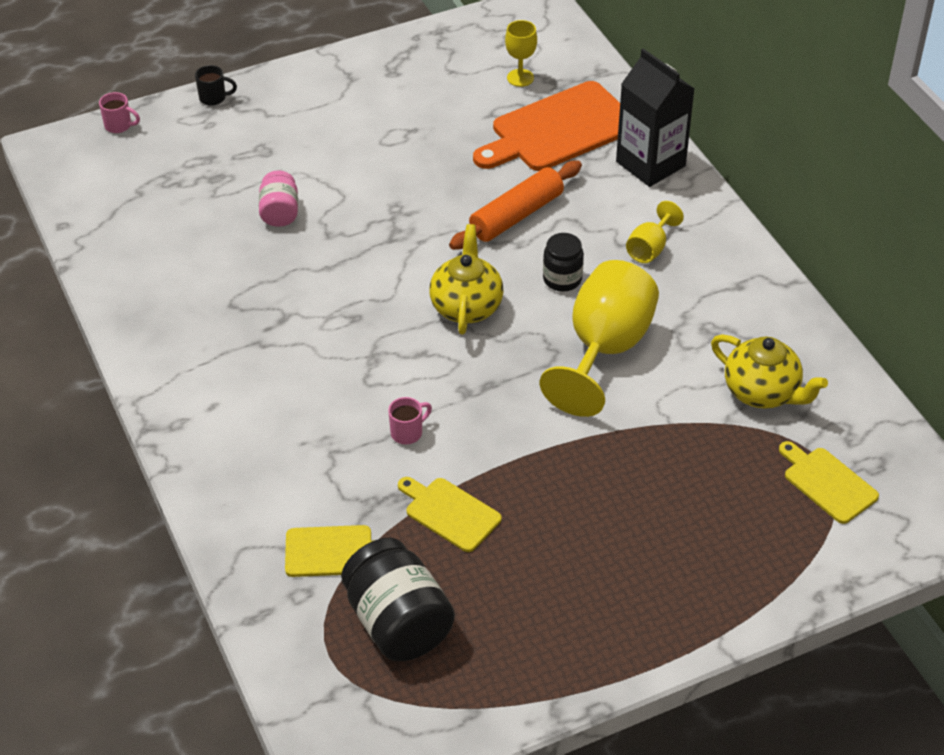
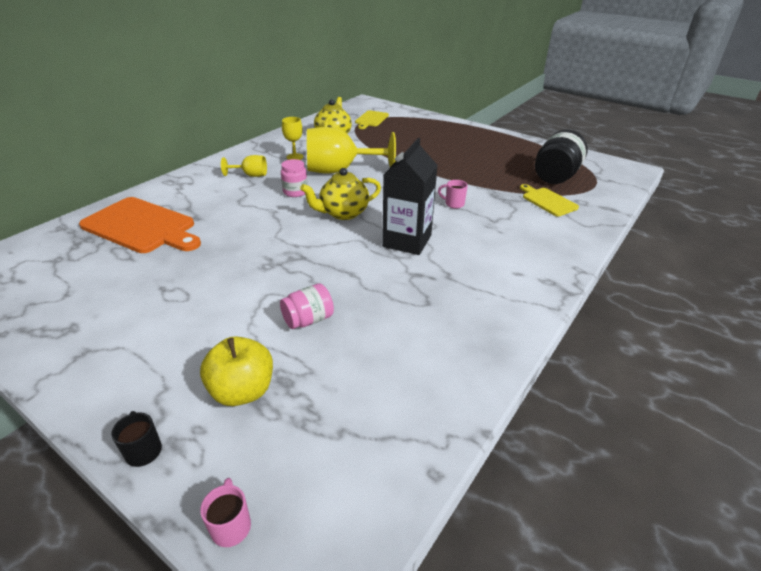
camera: 120 degrees left, 10 degrees down
yellow cutting board [398,477,502,552] -> none
orange rolling pin [449,161,582,250] -> none
yellow goblet [505,20,537,87] -> yellow goblet moved to [282,117,303,160]
black jar [543,233,584,292] -> pink jar [281,159,308,197]
black carton [616,48,695,187] -> black carton moved to [382,138,438,255]
none -> yellow apple [200,336,273,406]

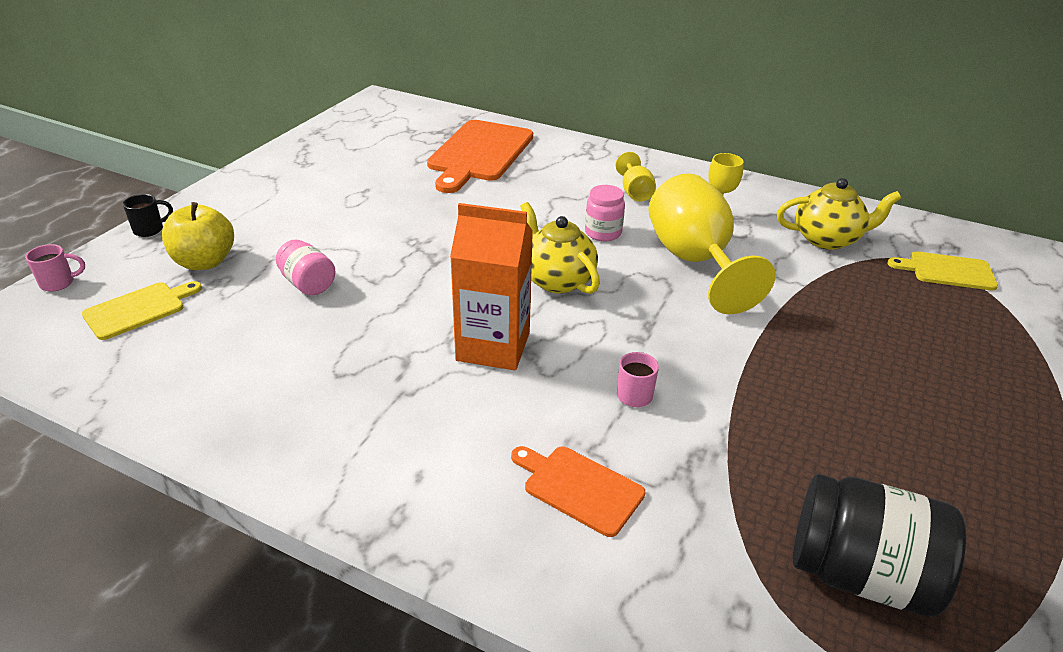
camera: 80 degrees right, 0 degrees up
black carton [382,138,438,255] -> orange carton [450,203,533,370]
yellow cutting board [520,184,579,216] -> yellow cutting board moved to [82,281,202,340]
none -> orange cutting board [511,446,646,537]

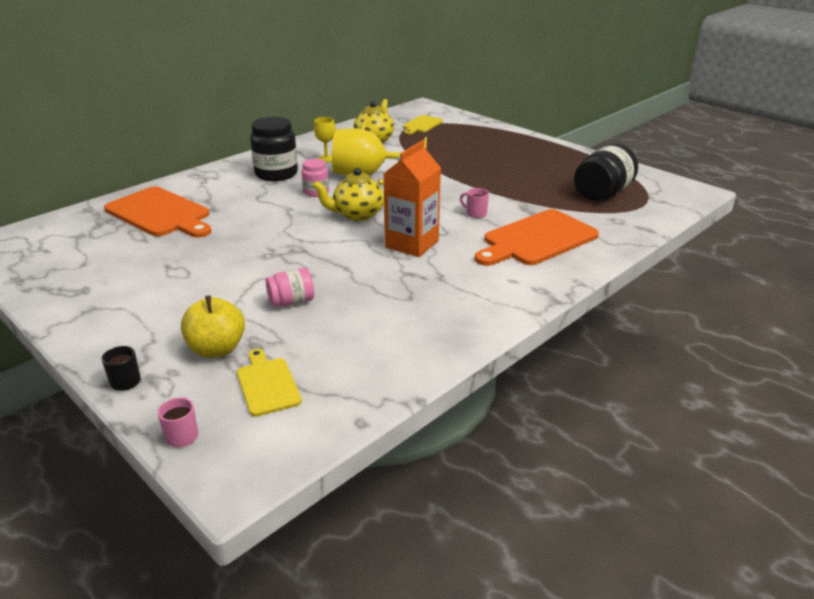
camera: 70 degrees left, 5 degrees down
orange cutting board [511,446,646,537] -> orange cutting board [475,209,599,266], size x1.85
yellow goblet [615,152,656,202] -> black jar [250,117,298,181]

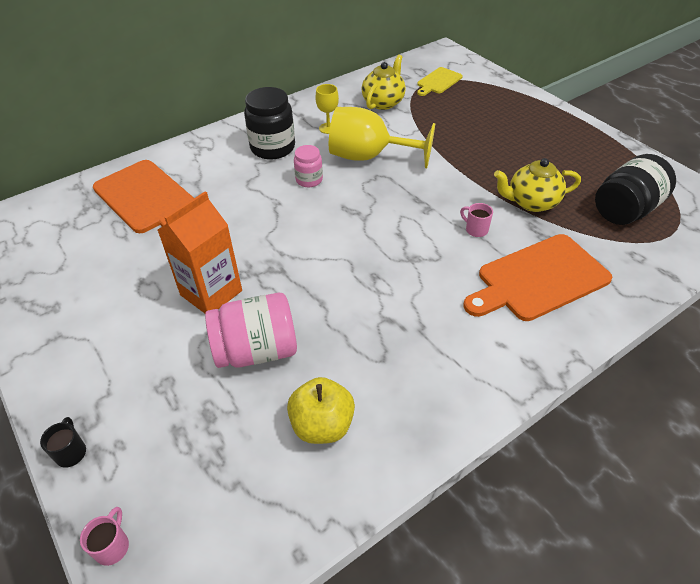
camera: 10 degrees right, 15 degrees up
yellow apple [181,296,245,358] -> yellow apple moved to [287,377,355,444]
yellow cutting board [237,349,302,417] -> none
pink jar [266,268,314,307] -> pink jar [205,293,297,368], size x1.76
yellow teapot [312,168,384,221] -> yellow teapot moved to [494,158,581,212]
orange carton [383,140,441,257] -> orange carton moved to [158,191,242,313]

